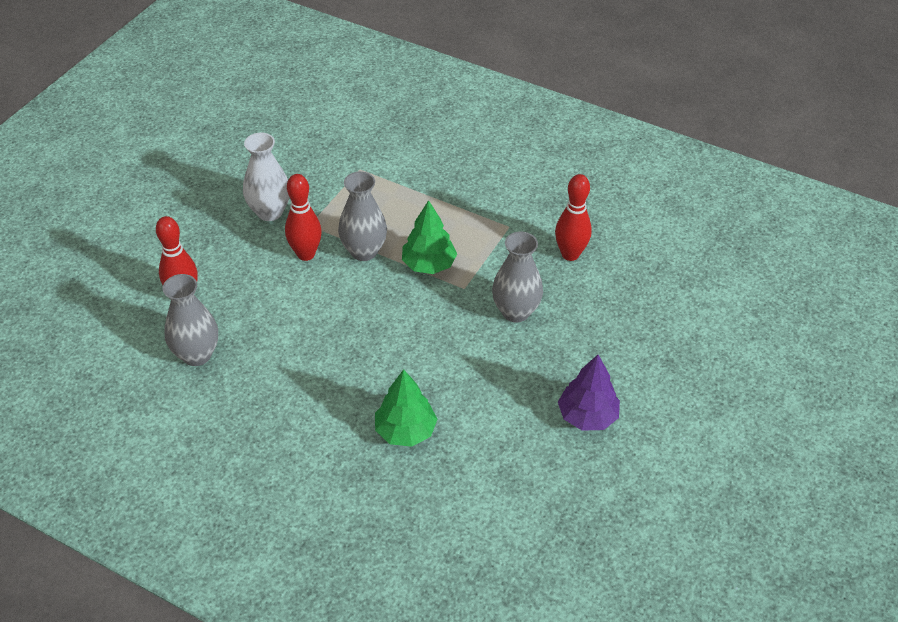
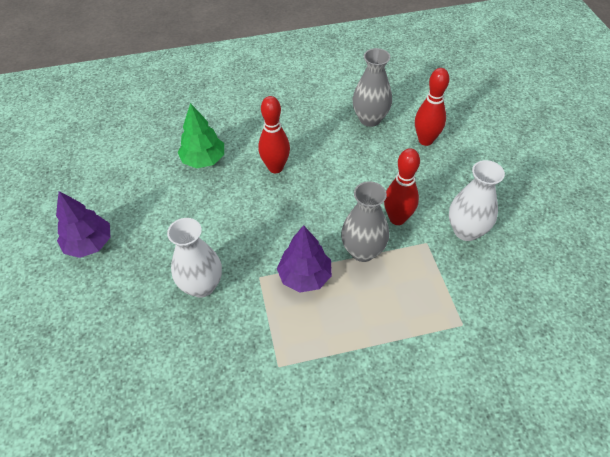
camera: 140 degrees right, 5 degrees up
green tree [402,200,457,274] -> purple tree [277,225,332,293]
grey vase [492,232,543,323] -> white vase [167,218,222,298]
red bowling pin [555,174,592,261] -> red bowling pin moved to [258,96,290,173]

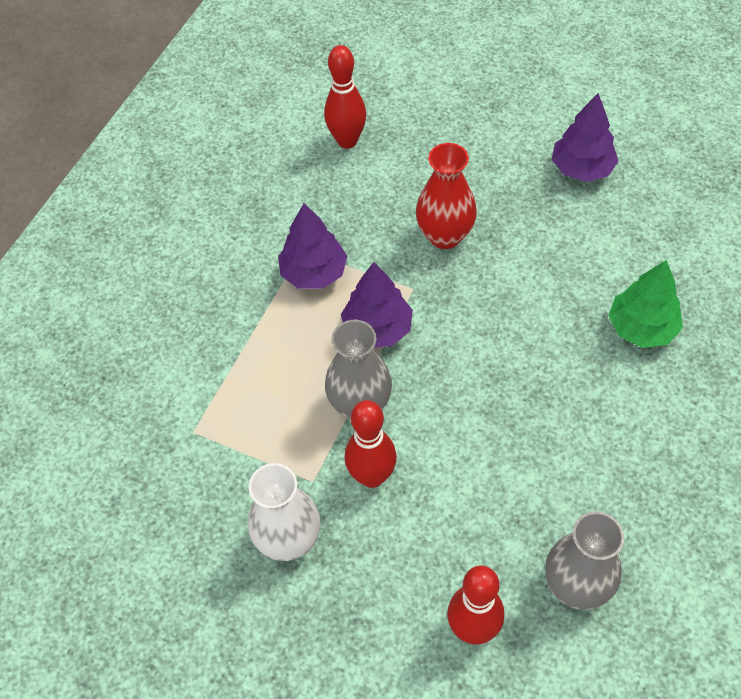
camera: 130 degrees right, 5 degrees up
white vase [167,218,222,298] -> red vase [416,143,477,249]
red bowling pin [258,96,290,173] -> red bowling pin moved to [324,45,366,149]
none -> purple tree [278,203,347,289]

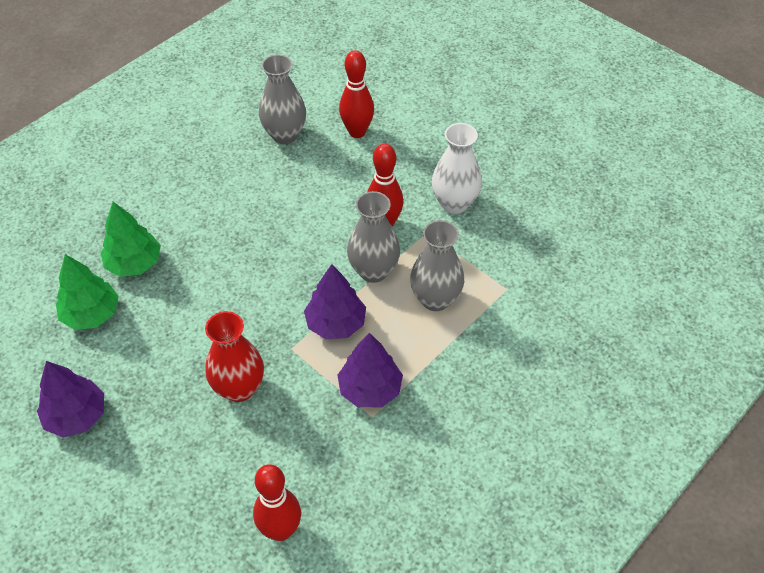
camera: 165 degrees left, 5 degrees down
none -> green tree [56,254,119,330]
none -> grey vase [410,220,464,311]

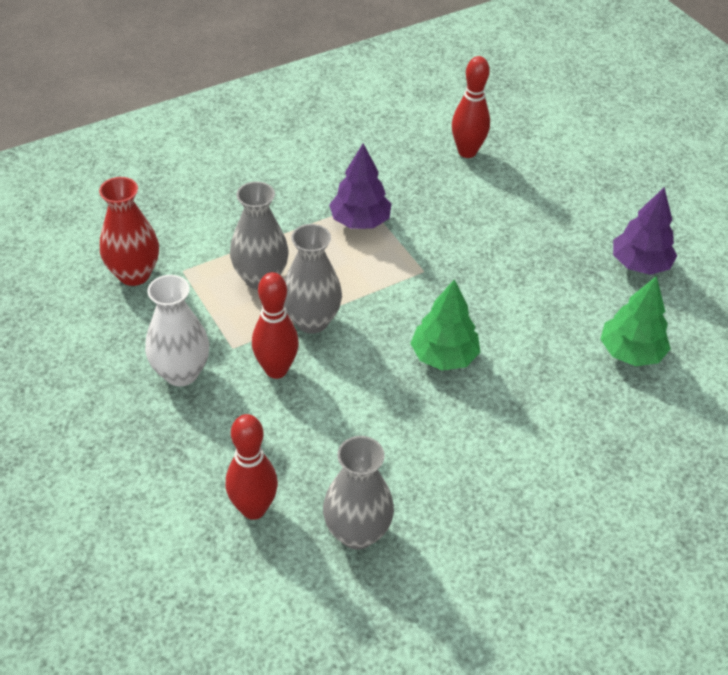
camera: 165 degrees left, 5 degrees down
green tree [101,202,161,277] -> green tree moved to [410,279,480,371]
red vase [205,311,264,402] -> red vase moved to [99,177,159,286]
purple tree [304,264,366,339] -> none

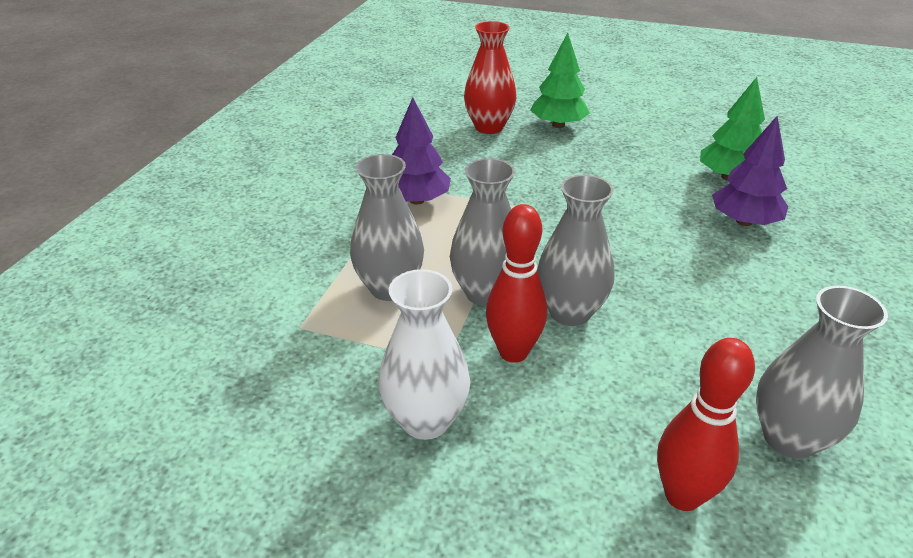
camera: 40 degrees left, 10 degrees down
red vase [99,177,159,286] -> red vase moved to [464,21,517,134]
green tree [410,279,480,371] -> green tree moved to [530,33,590,128]
red bowling pin [452,56,490,158] -> none
purple tree [613,187,677,275] -> purple tree moved to [712,116,788,226]
none -> grey vase [537,175,614,326]

